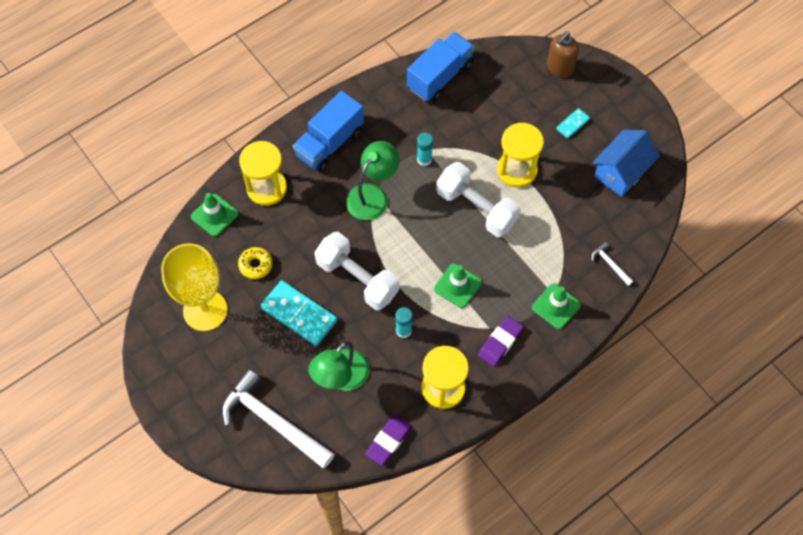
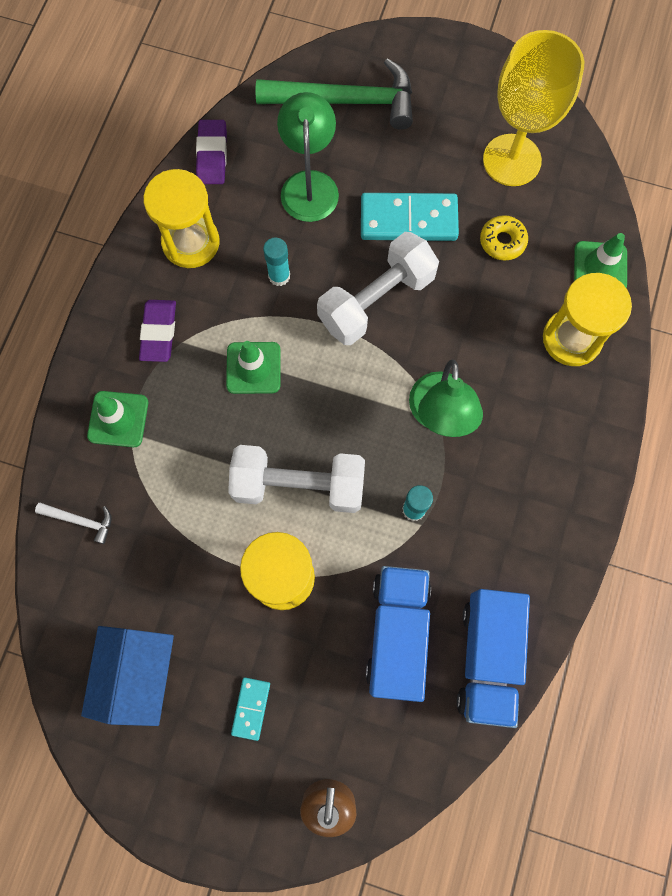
camera: 145 degrees right, 10 degrees up
white hammer [221,369,335,469] -> green hammer [256,58,413,130]
blue truck [293,91,364,172] -> blue truck moved to [366,566,431,702]
white dumbbell [314,232,399,310] -> white dumbbell turned 45 degrees counterclockwise [317,232,439,345]

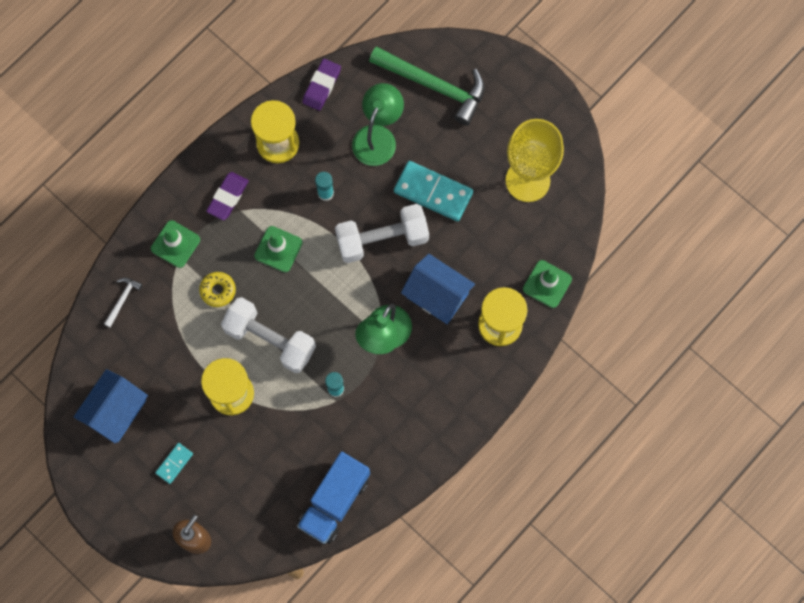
camera: 25 degrees right, 0 degrees up
white hammer [35,503,112,544] -> white hammer turned 105 degrees counterclockwise [104,277,143,328]
blue truck [366,566,431,702] -> none
yellow donut [480,215,528,261] -> yellow donut moved to [199,272,236,307]
none -> blue house [401,254,475,324]

